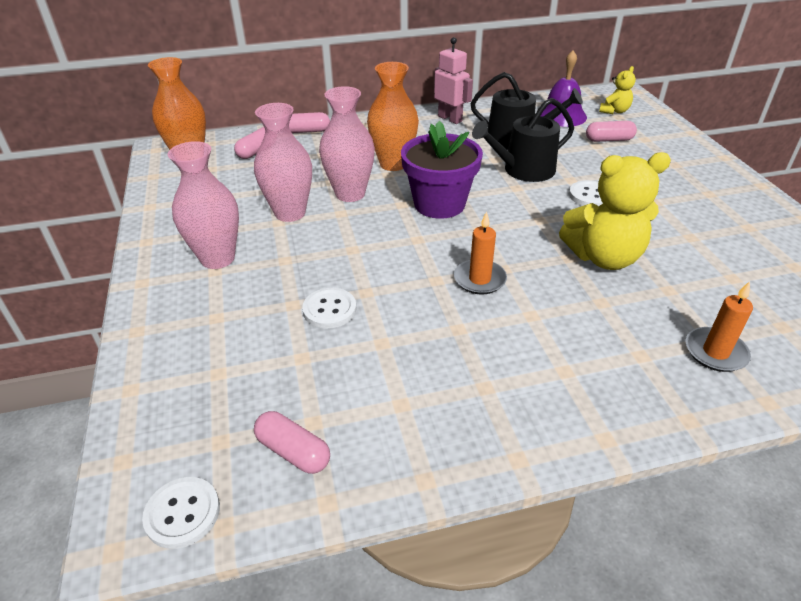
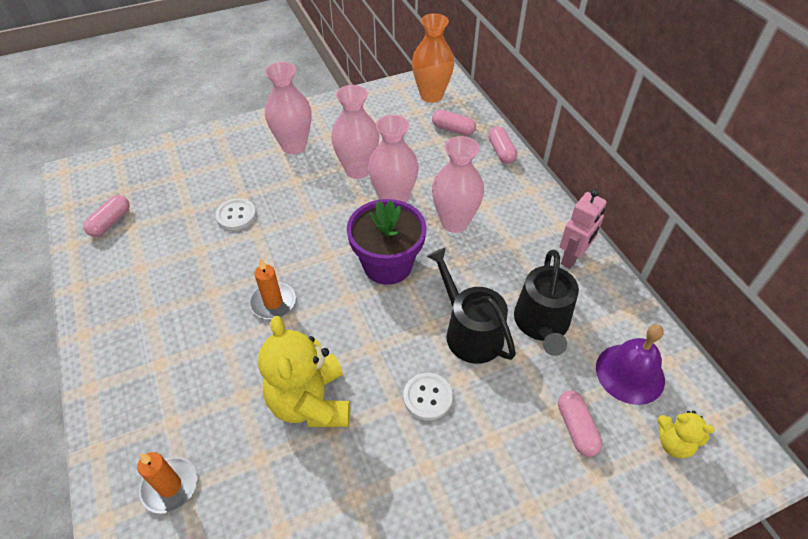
camera: 80 degrees right, 10 degrees up
white button [142,477,220,549] -> none
orange vase [367,62,419,171] -> pink vase [432,136,484,233]

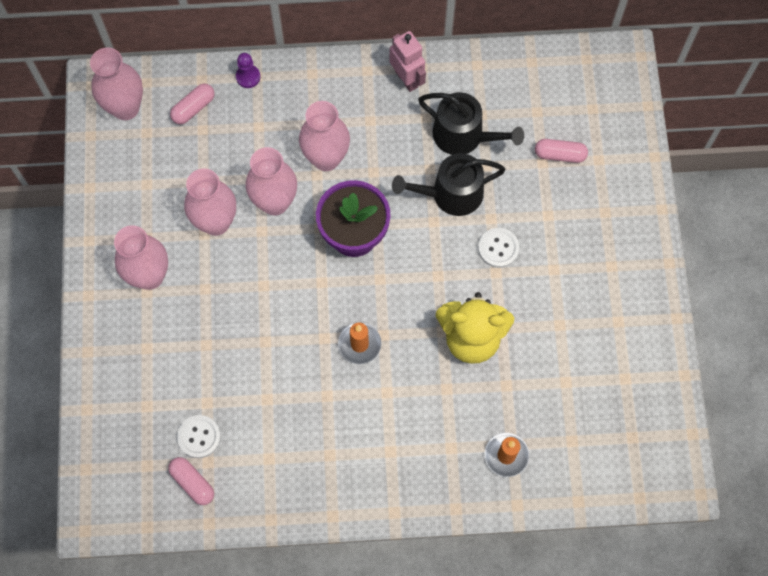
camera: 70 degrees left, 20 degrees up
white button [215,198,256,230] -> white button moved to [177,415,221,458]
orange vase [412,13,454,103] -> pink vase [90,48,143,120]
pink capsule [488,126,517,164] -> purple pawn [236,53,260,88]
purple bell [596,324,665,405] -> none
yellow teddy bear [658,411,715,458] -> none

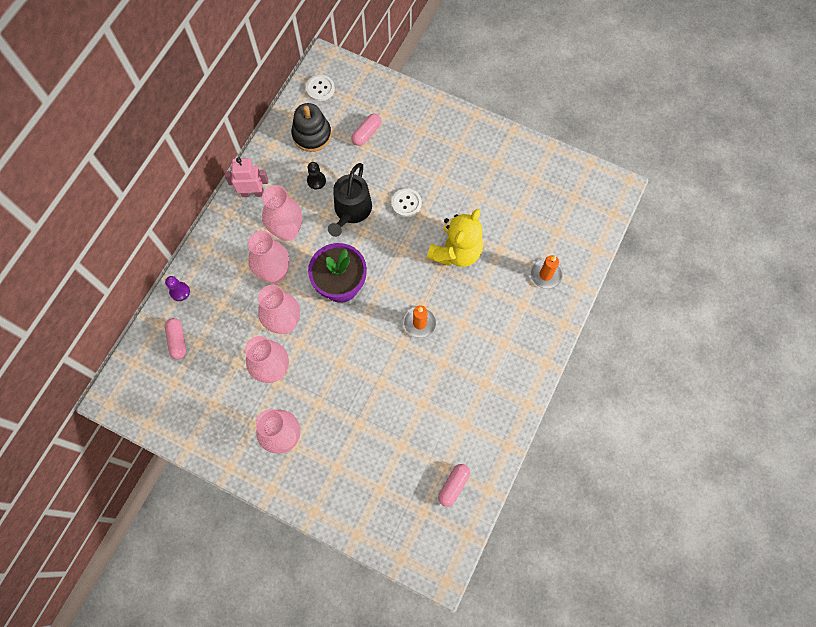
camera: 60 degrees left, 0 degrees up
pink vase [90,48,143,120] -> pink vase moved to [262,185,302,241]
pink capsule [168,457,214,505] -> pink capsule turned 45 degrees counterclockwise [438,464,470,507]
white button [177,415,221,458] -> white button moved to [306,75,335,101]
black watering can [418,92,524,155] -> black pawn [307,162,326,189]
none -> black stacking toy [291,103,332,152]

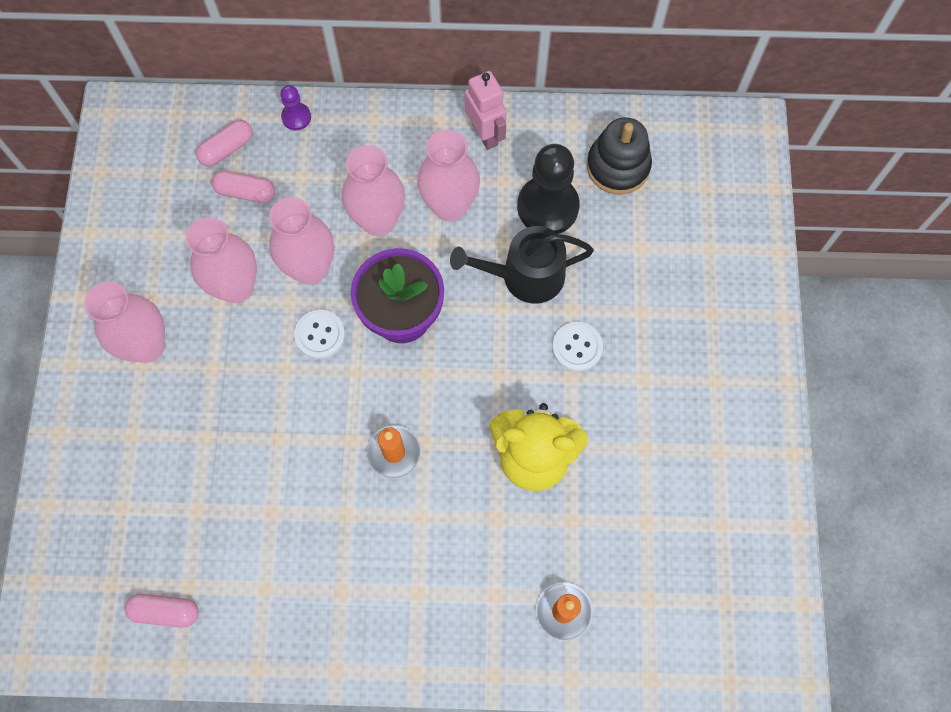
camera: 65 degrees right, 0 degrees up
white button [306,75,335,101] -> white button moved to [294,310,345,359]
black pawn [307,162,326,189] -> black pawn [517,144,580,234], size x2.05
pink capsule [352,114,381,146] -> pink capsule moved to [212,171,275,203]

